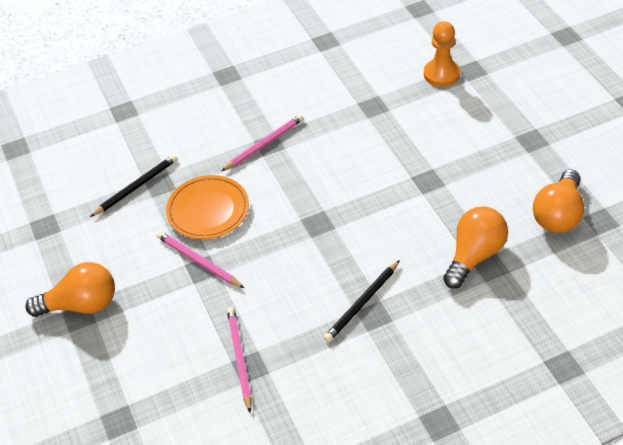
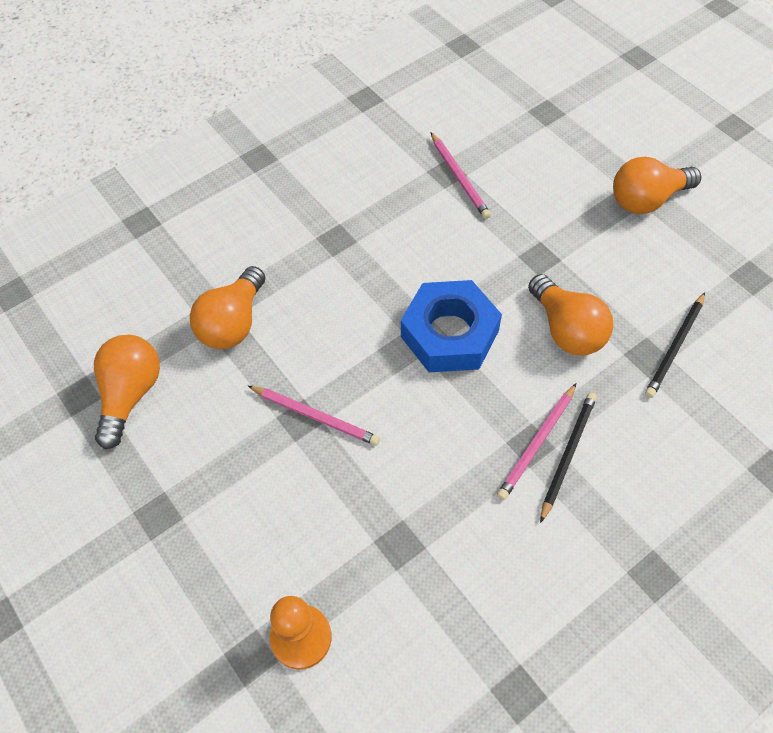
camera: 165 degrees right, 10 degrees up
pink pencil [157,231,244,288] -> pink pencil moved to [248,386,380,446]
orange plate [166,175,249,239] -> orange light bulb [528,274,613,355]
black pencil [324,260,400,342] -> black pencil moved to [540,392,597,523]
none -> blue nut [401,280,502,372]

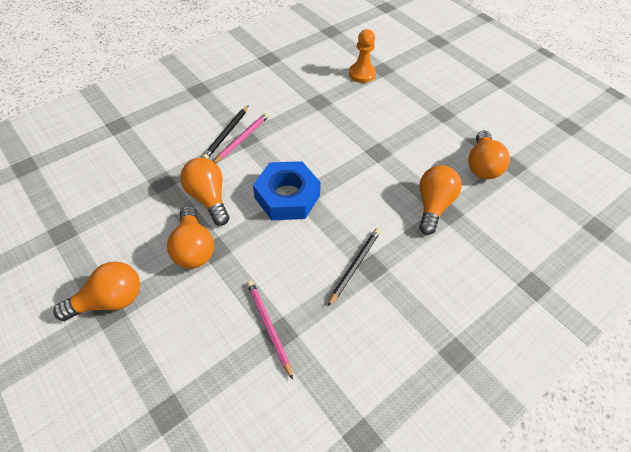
camera: 175 degrees right, 5 degrees down
pink pencil [248,386,380,446] -> none
black pencil [645,292,705,398] -> black pencil moved to [328,228,381,306]
none -> orange light bulb [167,206,214,269]

